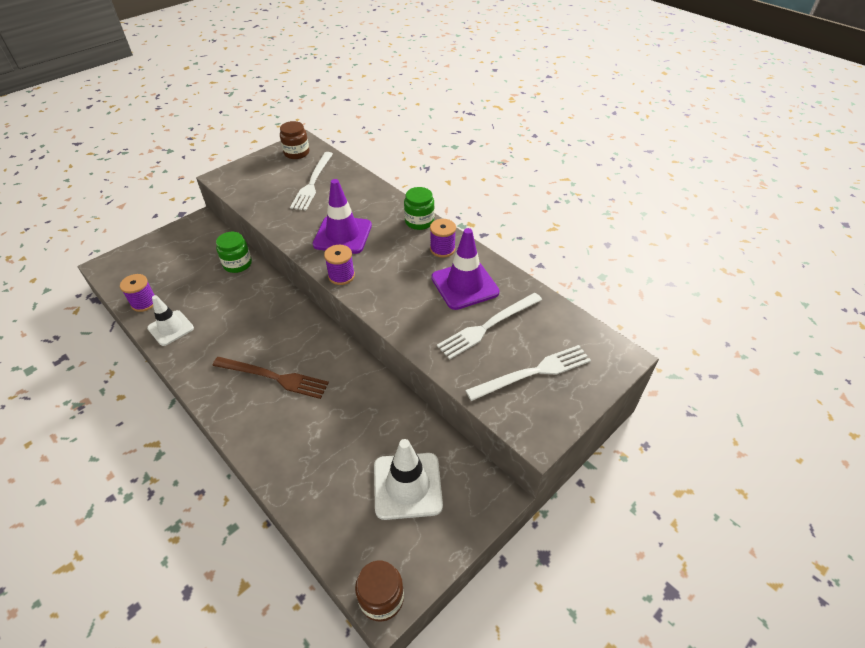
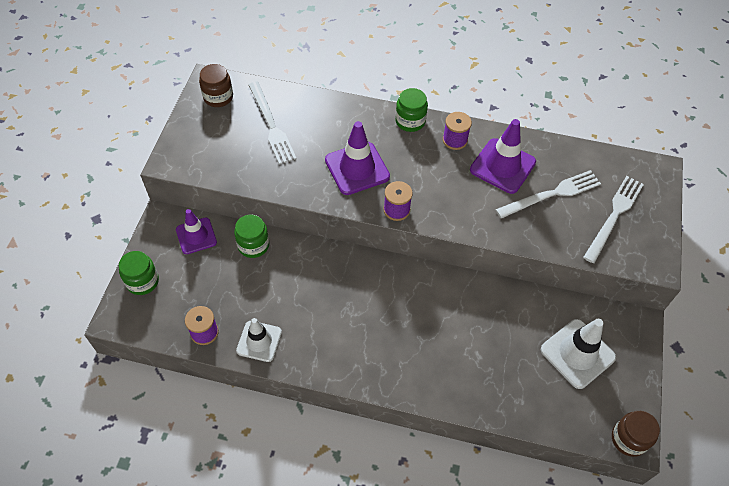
camera: 35 degrees left, 10 degrees up
brown fork [212,357,329,399] -> none
white fork [437,293,542,359] -> white fork turned 135 degrees counterclockwise [495,170,601,219]
none -> green jar [119,251,159,295]
none -> purple traffic cone [176,209,217,254]

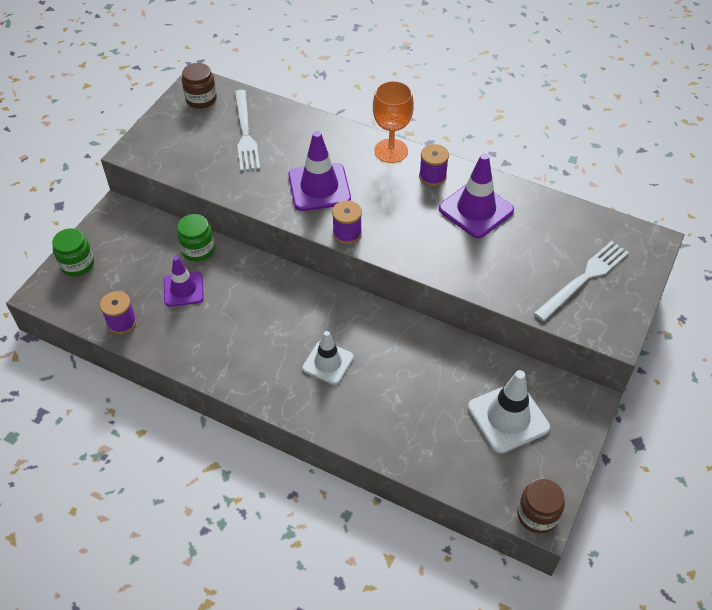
camera: 15 degrees right, 5 degrees down
purple traffic cone [176,209,217,254] -> purple traffic cone moved to [164,256,204,307]
white traffic cone [236,318,282,362] -> white traffic cone moved to [302,331,354,385]
green jar [395,88,428,132] -> orange goblet [373,81,414,163]
white fork [495,170,601,219] -> none

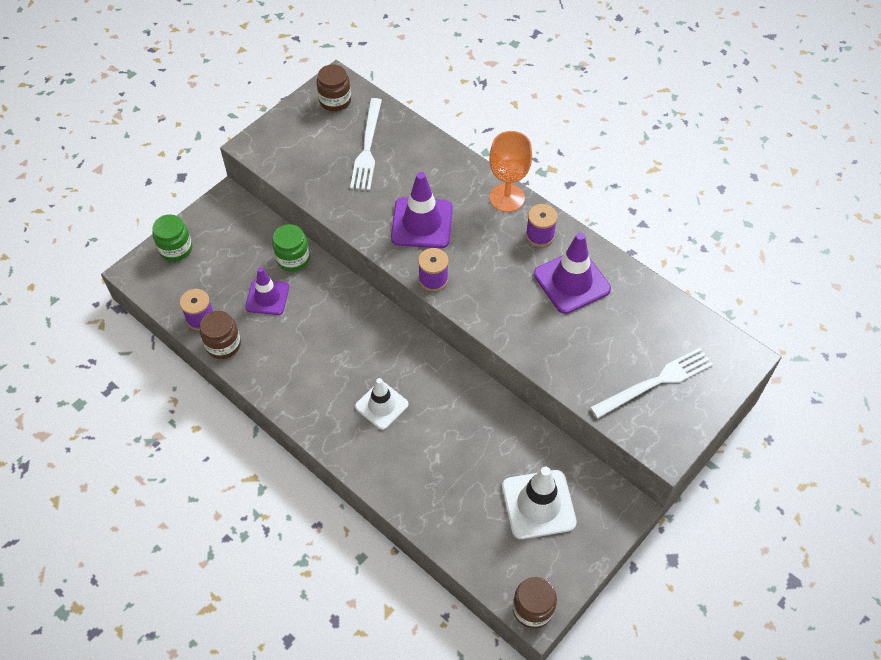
camera: 15 degrees right, 5 degrees up
none -> brown jar [200,311,241,359]

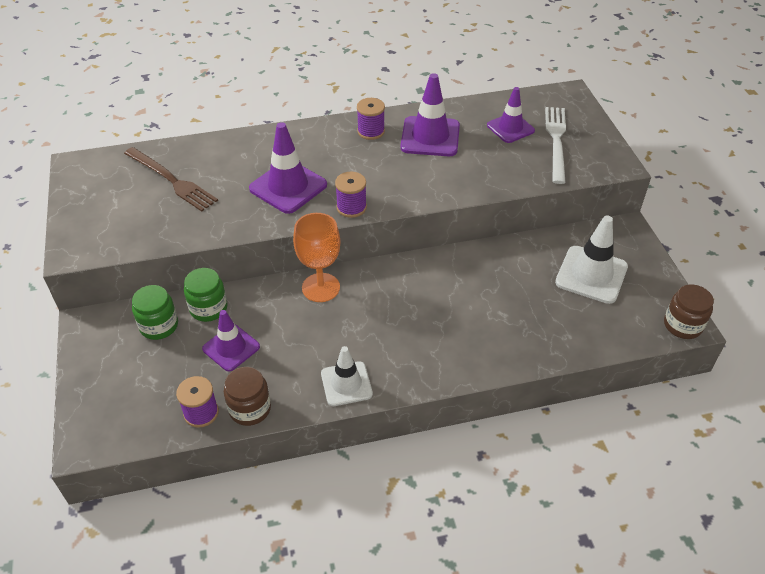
camera: 55 degrees left, 10 degrees down
green jar [152,214,192,261] -> green jar moved to [132,285,178,340]
brown jar [316,64,351,111] -> none
white fork [350,98,382,190] -> brown fork [124,147,218,212]
white traffic cone [355,378,408,430] -> white traffic cone moved to [321,346,373,406]
orange goblet [489,131,532,212] -> orange goblet moved to [293,213,340,302]
none -> purple traffic cone [487,87,535,143]

